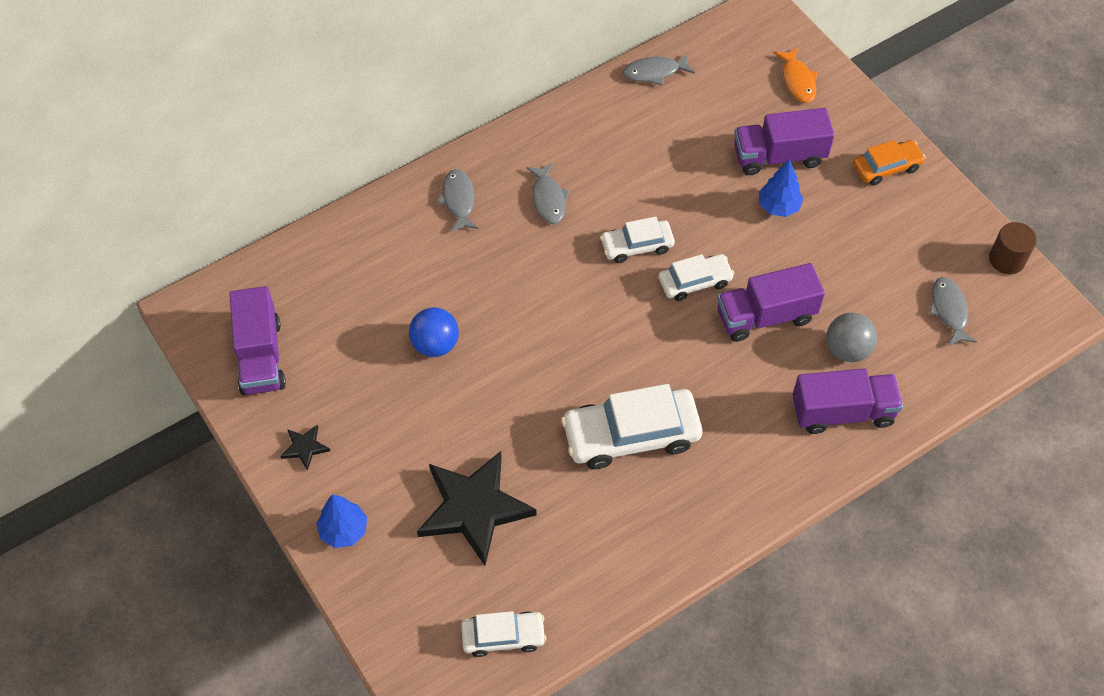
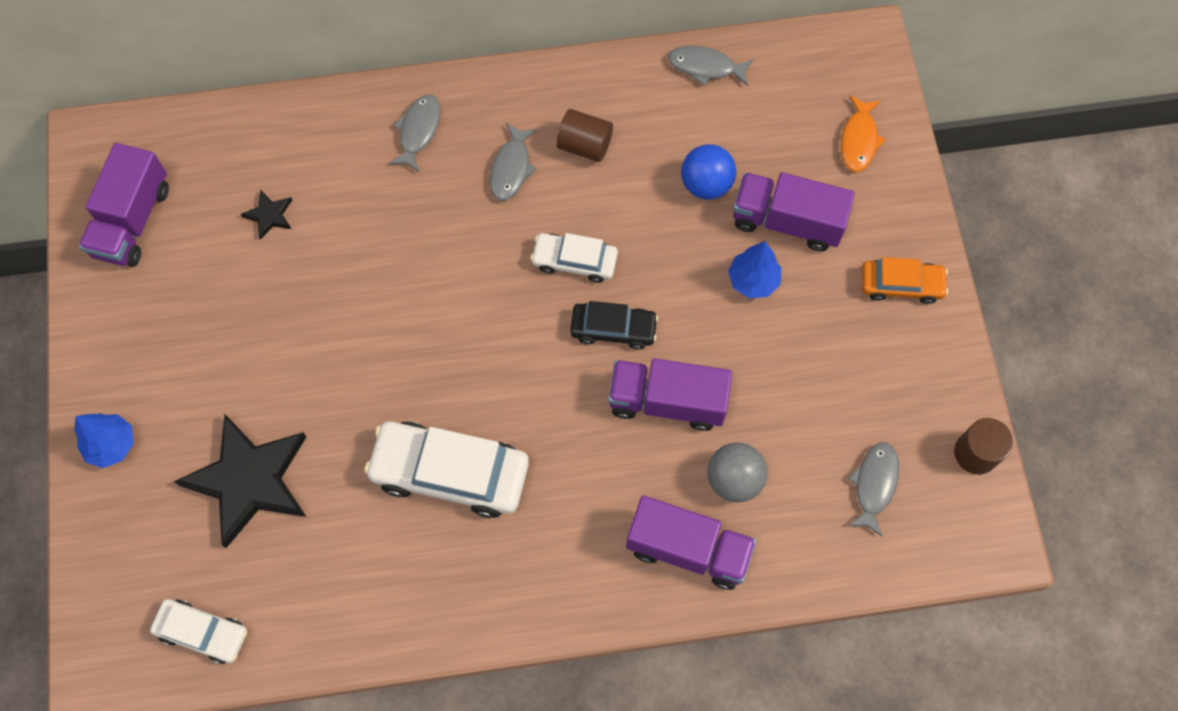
camera: 25 degrees right, 10 degrees up
black star [280,425,330,471] -> black star moved to [241,190,292,240]
blue ball [409,307,459,357] -> blue ball moved to [681,144,736,200]
white car [658,254,734,301] -> black car [570,301,658,350]
none -> brown cylinder [556,109,613,162]

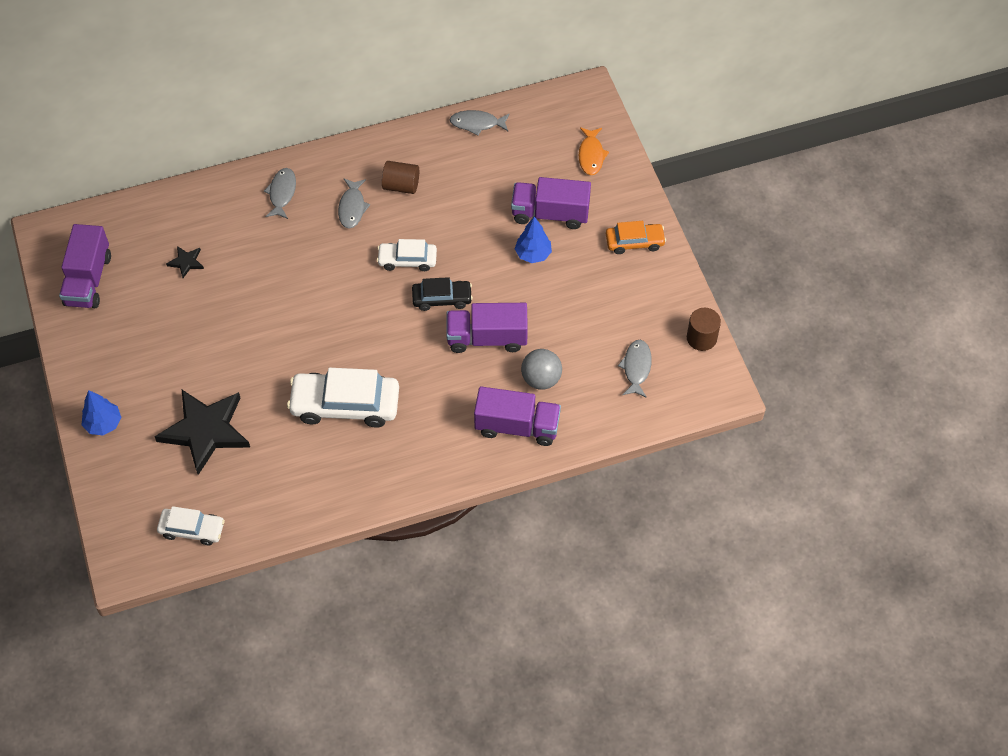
camera: 10 degrees left, 10 degrees down
blue ball [681,144,736,200] -> none

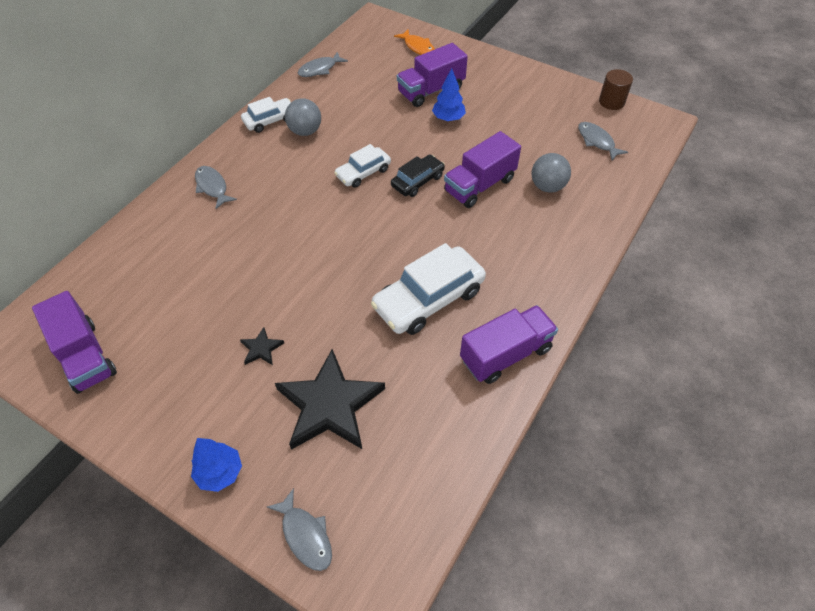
camera: 40 degrees left, 5 degrees down
white car [157,506,225,545] -> white car moved to [241,97,291,133]
black star [166,246,204,278] -> black star moved to [240,327,284,365]
grey fish [338,179,370,229] -> grey fish moved to [267,488,332,571]
brown cylinder [382,161,419,194] -> grey ball [285,98,321,136]
purple truck [474,386,561,446] -> purple truck moved to [460,305,558,384]
orange car [606,221,666,254] -> none

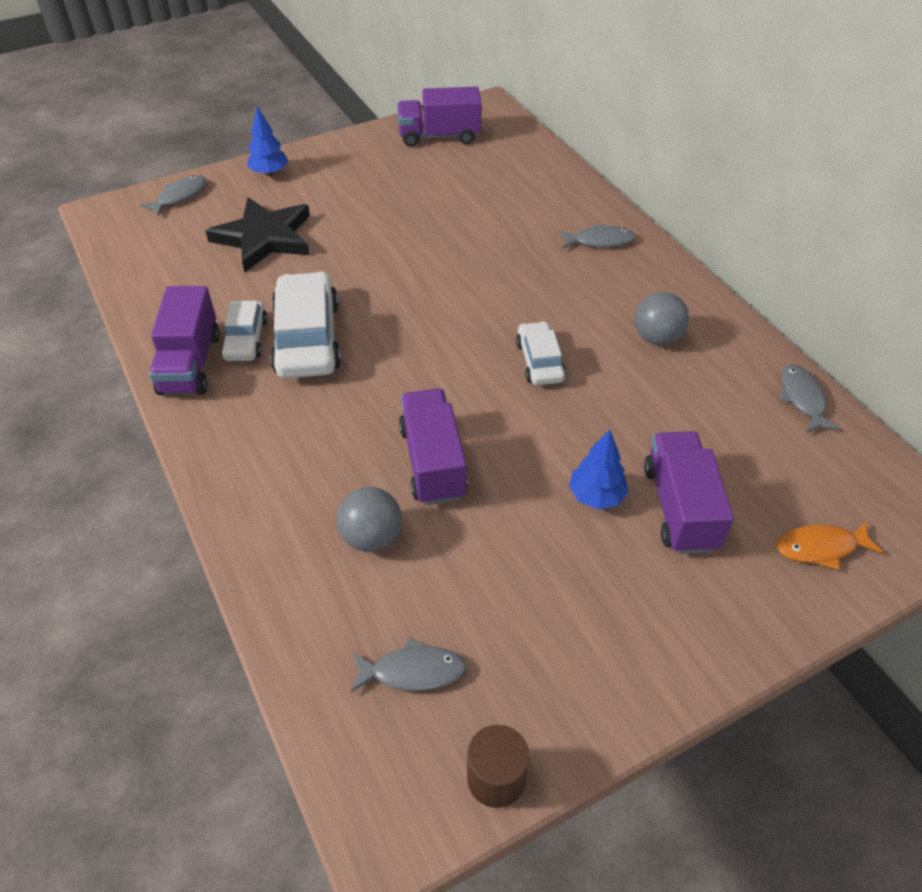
camera: 120 degrees right, 5 degrees down
black star [240,327,284,365] -> none
white car [241,97,291,133] -> white car moved to [221,301,268,361]
grey fish [267,488,332,571] -> grey fish turned 135 degrees clockwise [140,175,206,216]
black car [391,155,445,197] -> none

